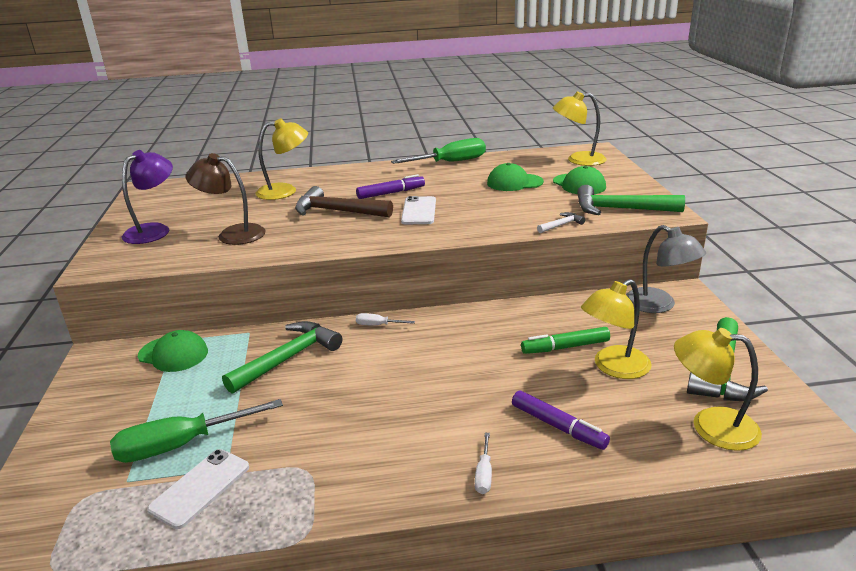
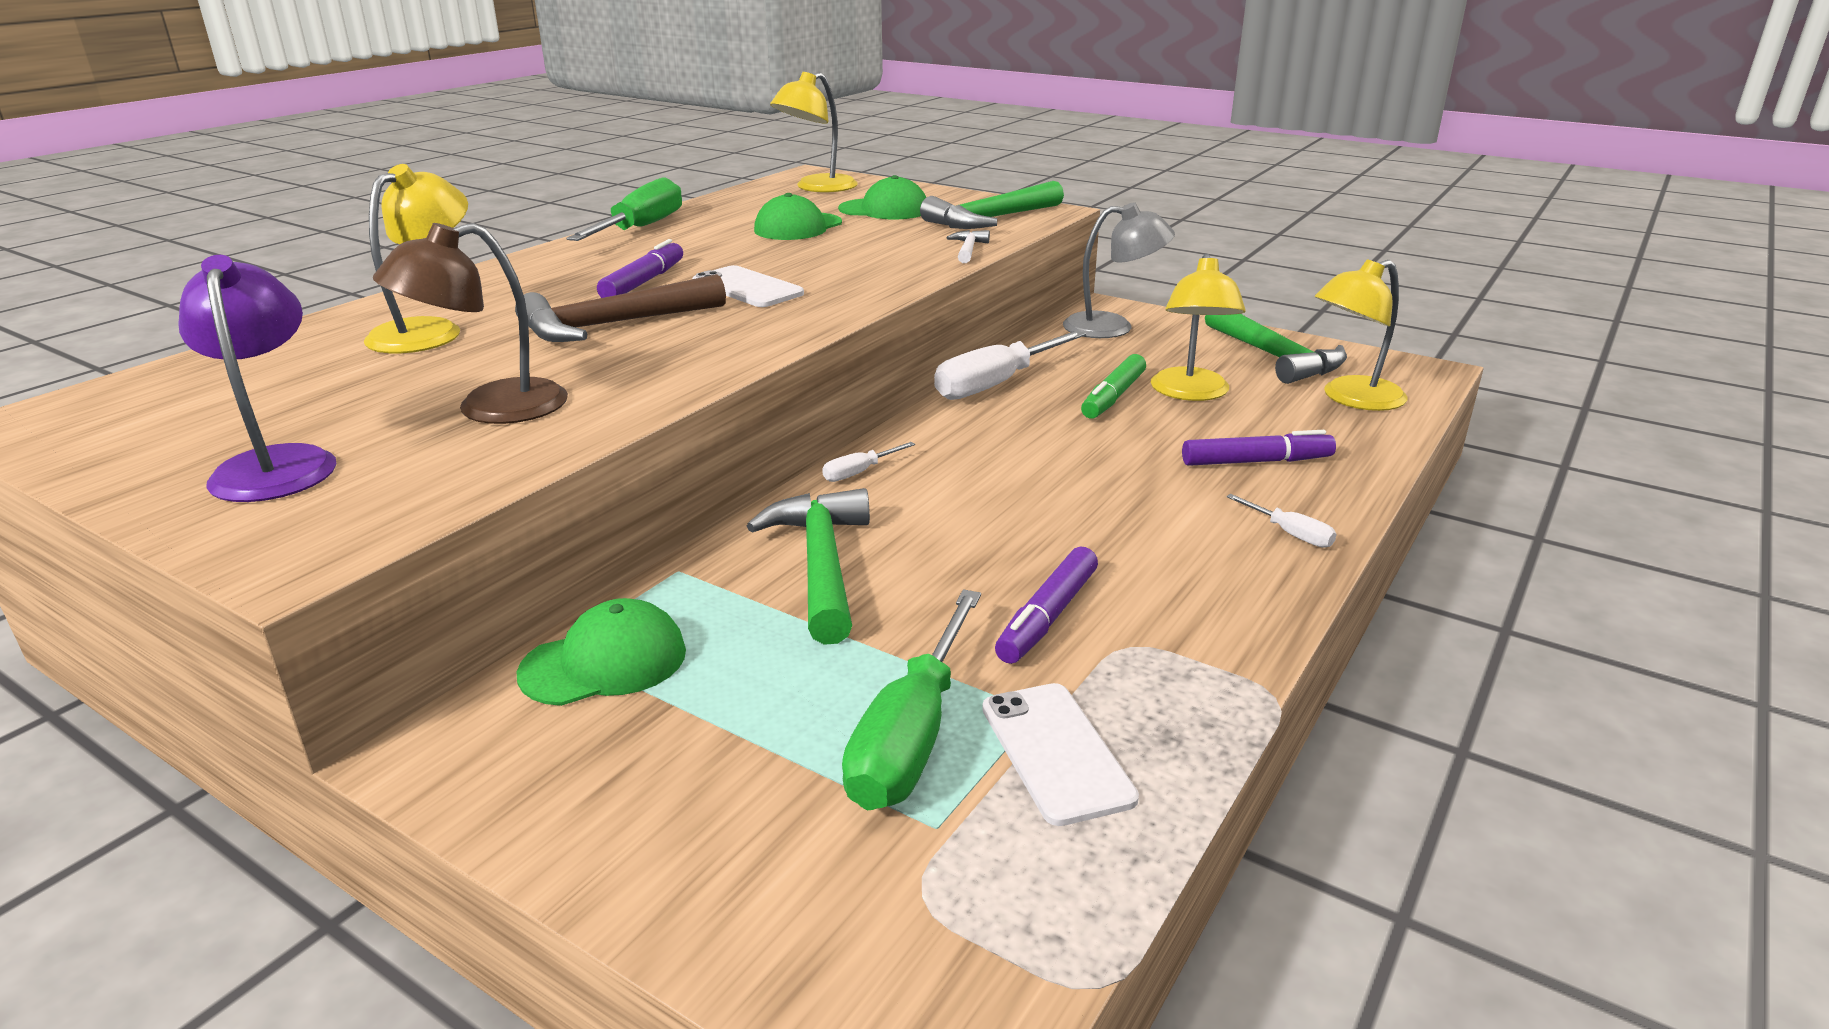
camera: 50 degrees left, 0 degrees up
none -> white screwdriver [934,330,1086,400]
none -> purple marker [995,547,1098,664]

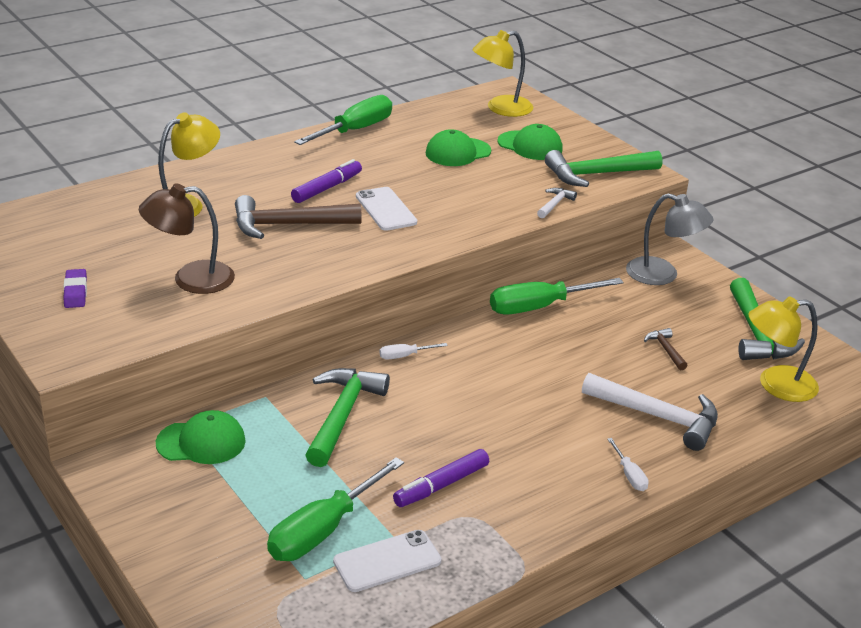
camera: 20 degrees right, 5 degrees up
purple lamp [178,255,336,502] -> purple eraser [63,269,87,308]
white screwdriver [934,330,1086,400] -> green screwdriver [490,278,623,315]
white phone [982,683,1139,826] -> white phone turned 60 degrees clockwise [333,530,441,592]
green marker [1081,354,1146,418] -> none
yellow lamp [1151,253,1246,401] -> brown hammer [644,328,688,370]
purple marker [1182,430,1336,466] -> white hammer [582,373,718,451]

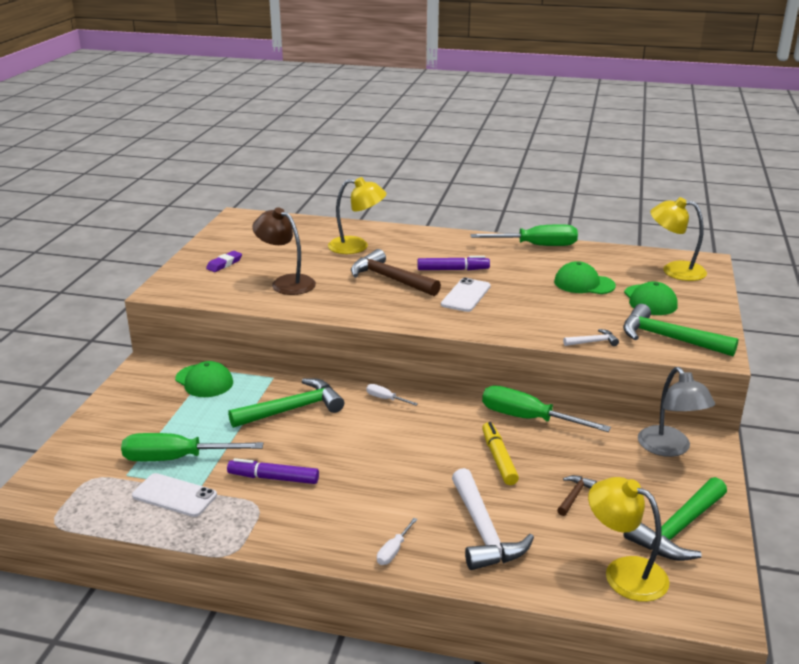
camera: 50 degrees right, 5 degrees down
none -> yellow marker [482,422,519,485]

